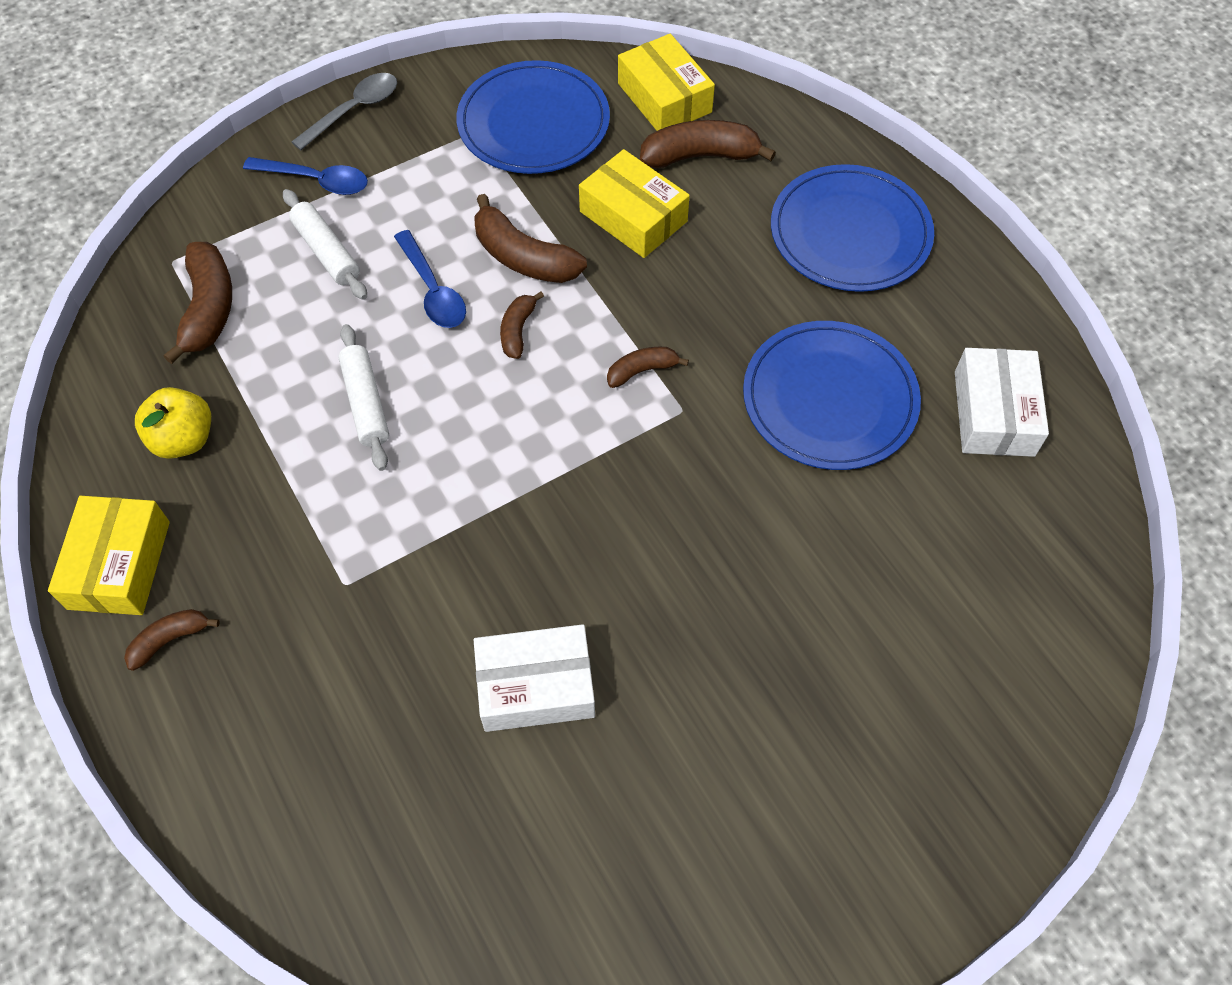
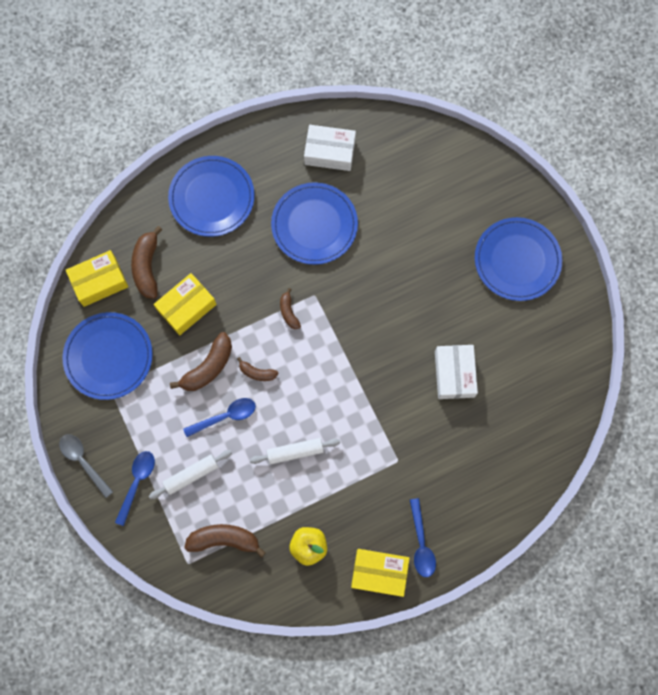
camera: 85 degrees left, 15 degrees up
brown banana [124,609,220,671] -> blue spoon [410,498,436,577]
none -> blue plate [475,217,562,301]

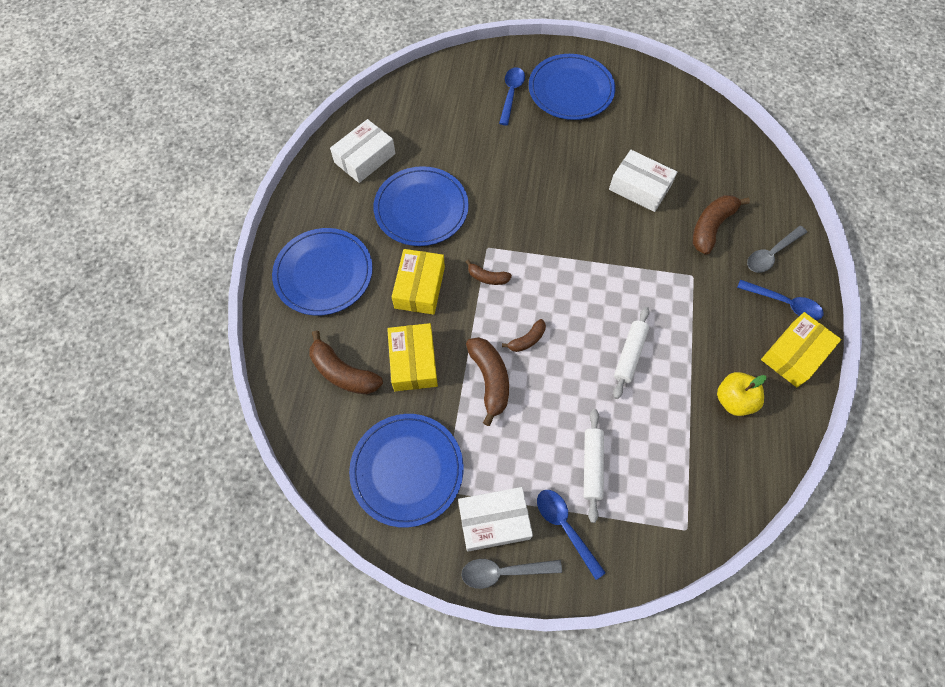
camera: 55 degrees left, 10 degrees down
yellow box [66,250,128,307] -> yellow box moved to [392,249,445,315]
blue spoon [183,398,256,437] -> blue spoon moved to [499,67,525,125]
brown banana [184,524,266,558] -> brown banana moved to [693,195,750,255]
none -> white box [458,487,533,552]
none -> grey spoon [747,226,807,273]

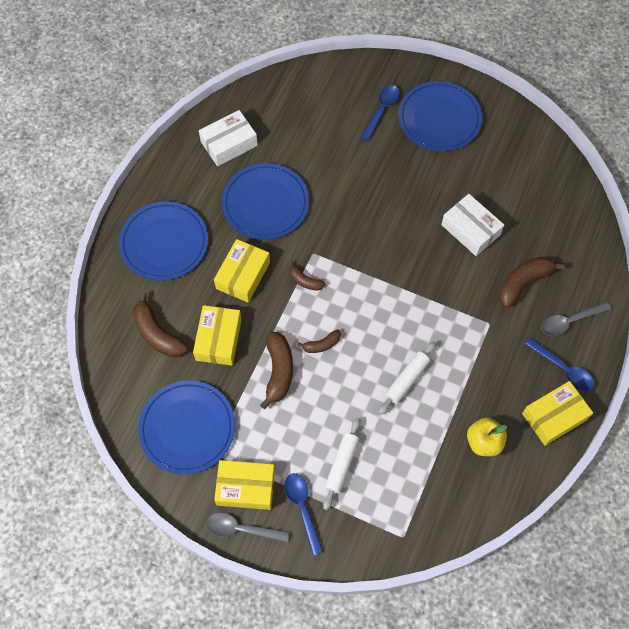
camera: 15 degrees right, 0 degrees up
white box [458,487,533,552] -> yellow box [214,460,275,510]

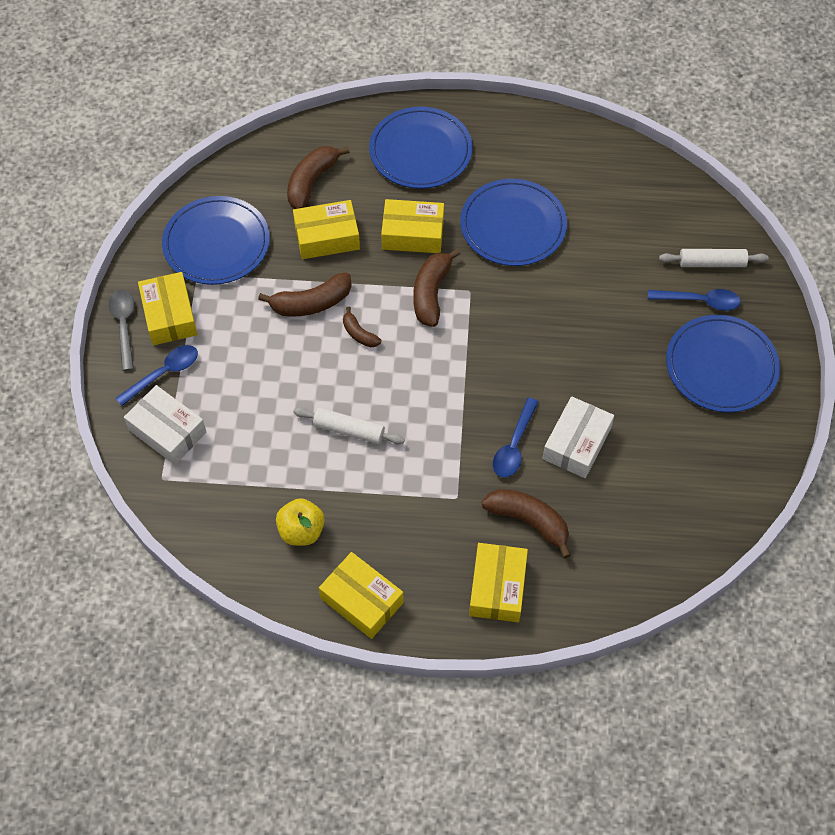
camera: 70 degrees right, 5 degrees down
white box [199,110,258,166] -> white box moved to [124,385,206,465]
brown banana [289,261,325,291] -> brown banana [413,249,460,327], size x1.76
white rolling pin [323,418,360,510] -> white rolling pin moved to [659,249,769,267]
blue spoon [525,338,594,391] -> blue spoon moved to [493,397,539,478]
grey spoon [541,301,611,336] -> yellow box [469,543,528,622]

